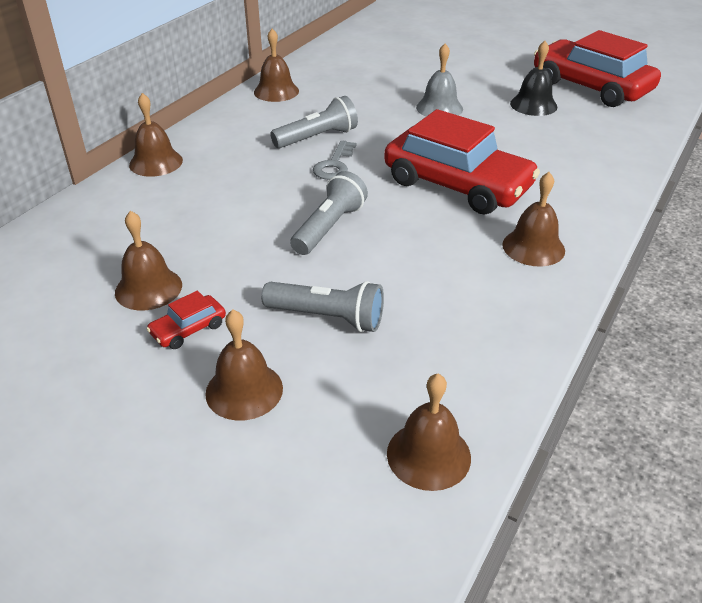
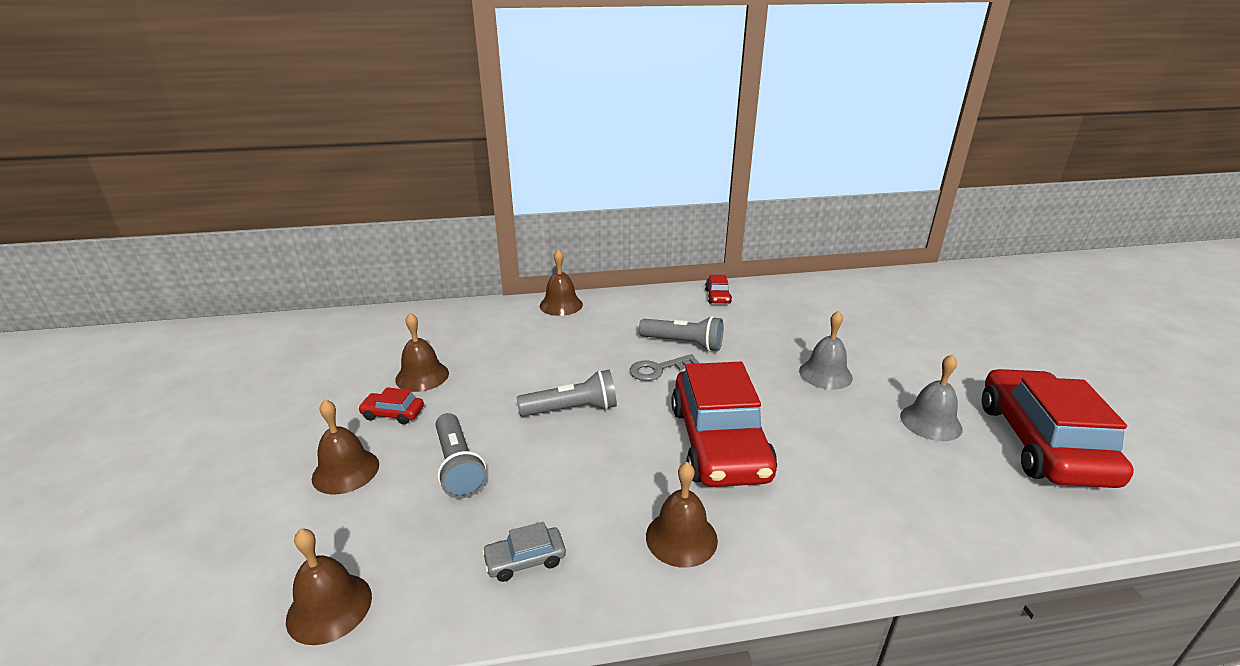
camera: 50 degrees right, 10 degrees down
brown bell [254,29,299,102] -> red car [705,275,732,304]
black bell [510,41,557,116] -> grey bell [900,354,962,441]
none -> grey car [482,522,566,582]

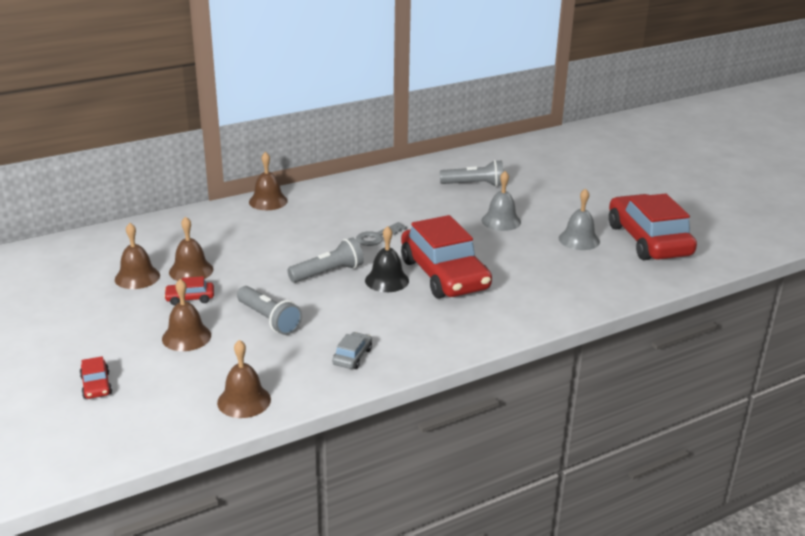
camera: 20 degrees left, 0 degrees up
grey car [482,522,566,582] -> grey car turned 150 degrees clockwise [332,332,372,369]
grey flashlight [639,316,723,351] -> grey flashlight moved to [440,160,503,187]
brown bell [646,462,718,568] -> brown bell moved to [115,223,160,289]
red car [705,275,732,304] -> red car moved to [79,356,112,399]
none -> black bell [365,226,409,292]

